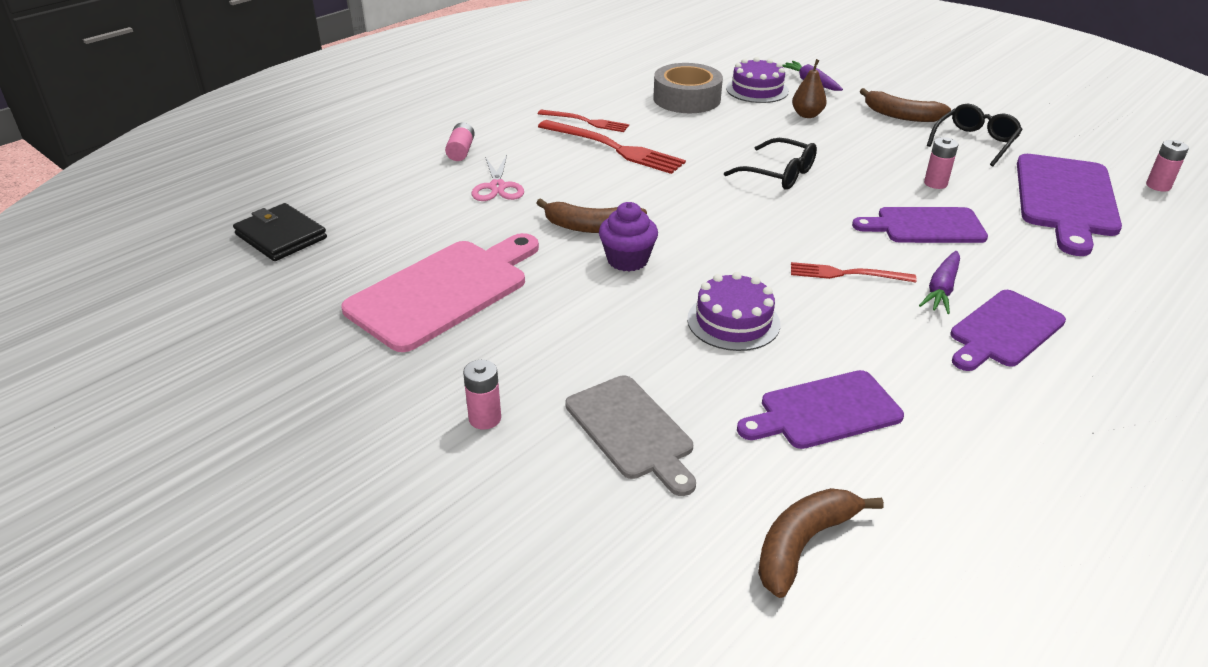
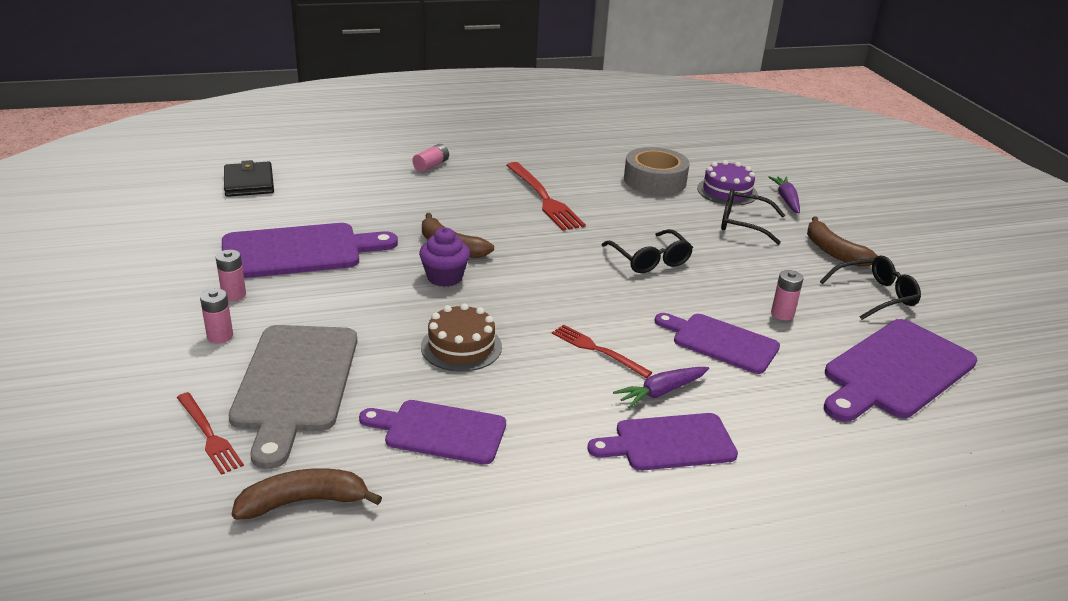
camera: 30 degrees right, 5 degrees down
pink cutting board [341,233,539,352] -> purple cutting board [222,223,398,278]
pink scissors [472,155,524,201] -> none
red fork [538,110,629,132] -> red fork moved to [177,392,244,475]
grey cutting board [565,375,696,496] -> grey cutting board [229,325,358,469], size x1.53
purple cake [687,272,780,351] -> brown cake [421,303,502,372]
brown pear [792,59,827,118] -> black glasses [721,189,785,245]
pink battery [1146,140,1189,192] -> pink battery moved to [216,250,246,301]

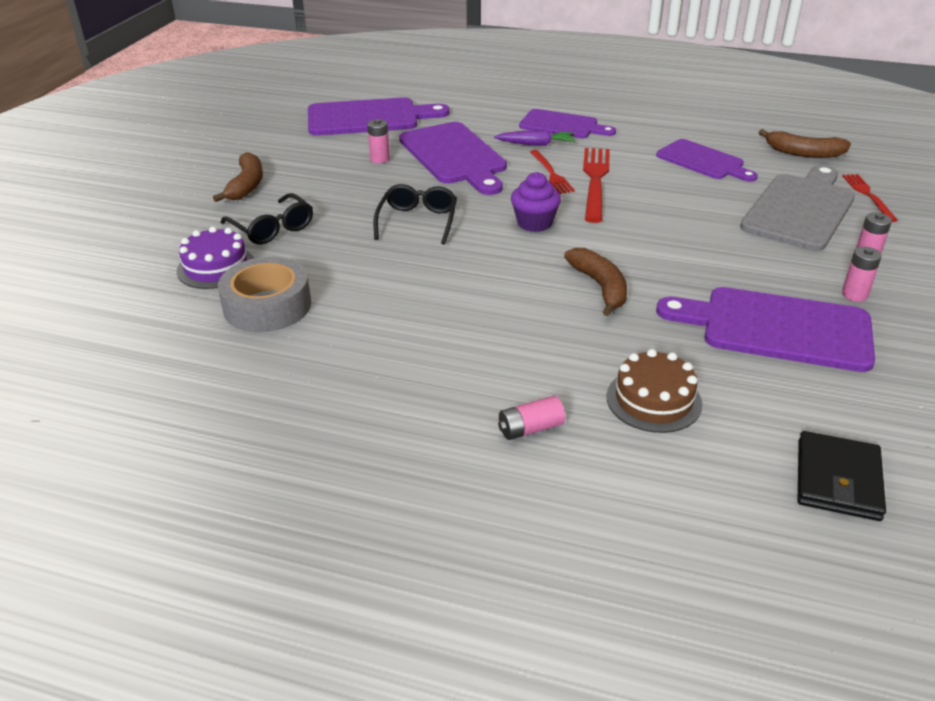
camera: 145 degrees left, 5 degrees up
purple cupcake [419,227,470,287] -> purple cupcake moved to [511,172,561,232]
brown cake [421,303,502,372] -> brown cake moved to [606,349,702,433]
red fork [506,162,586,231] -> red fork moved to [583,148,610,223]
purple cutting board [654,313,780,374] -> purple cutting board [399,122,507,195], size x1.53
purple carrot [769,176,800,214] -> none
black glasses [820,255,921,320] -> none

